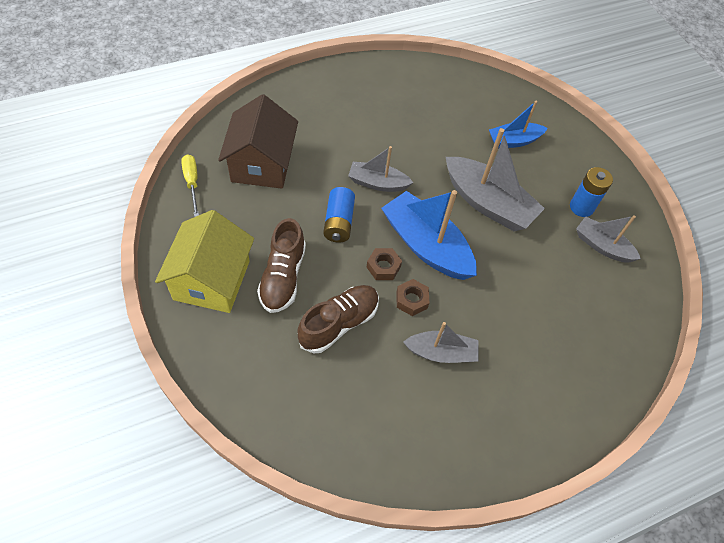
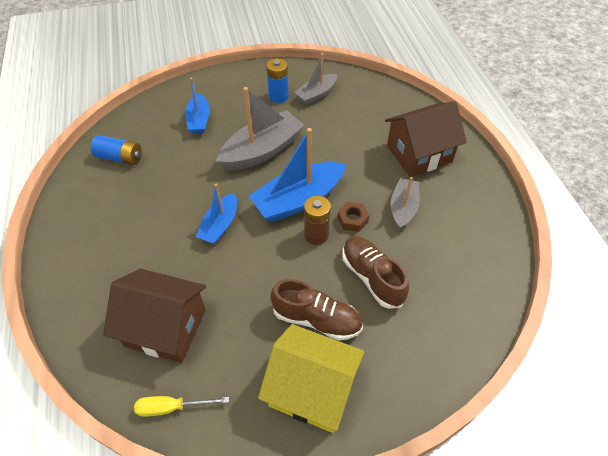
camera: 75 degrees left, 5 degrees down
blue battery [323,187,355,243] -> blue battery moved to [91,135,142,165]
grey boat [348,146,413,192] -> blue boat [196,184,237,244]
brown nut [367,248,402,280] -> brown battery [304,196,331,245]
none -> brown house [385,101,467,177]

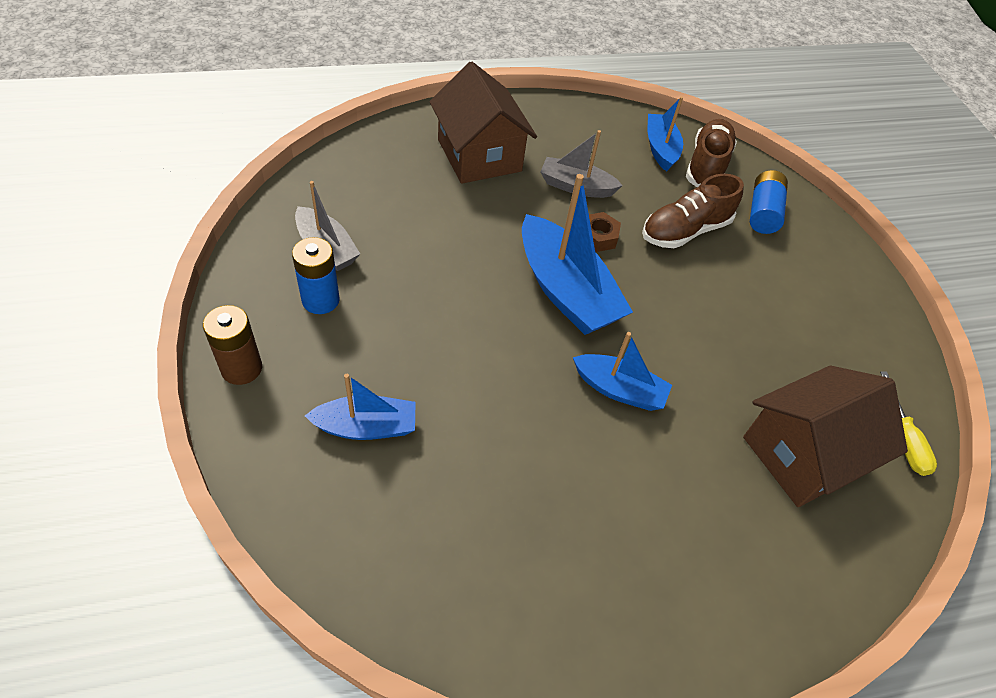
camera: 95 degrees left, 0 degrees up
blue battery [91,135,142,165] -> blue battery moved to [750,170,788,234]
brown house [103,269,206,363] -> brown house turned 45 degrees clockwise [743,366,908,507]
grey boat [216,87,305,171] -> none
yellow house [258,324,365,433] -> none
brown shoe [271,279,363,340] -> brown shoe moved to [686,119,737,187]
brown battery [304,196,331,245] -> brown battery moved to [203,305,262,385]
none -> blue boat [648,96,683,172]

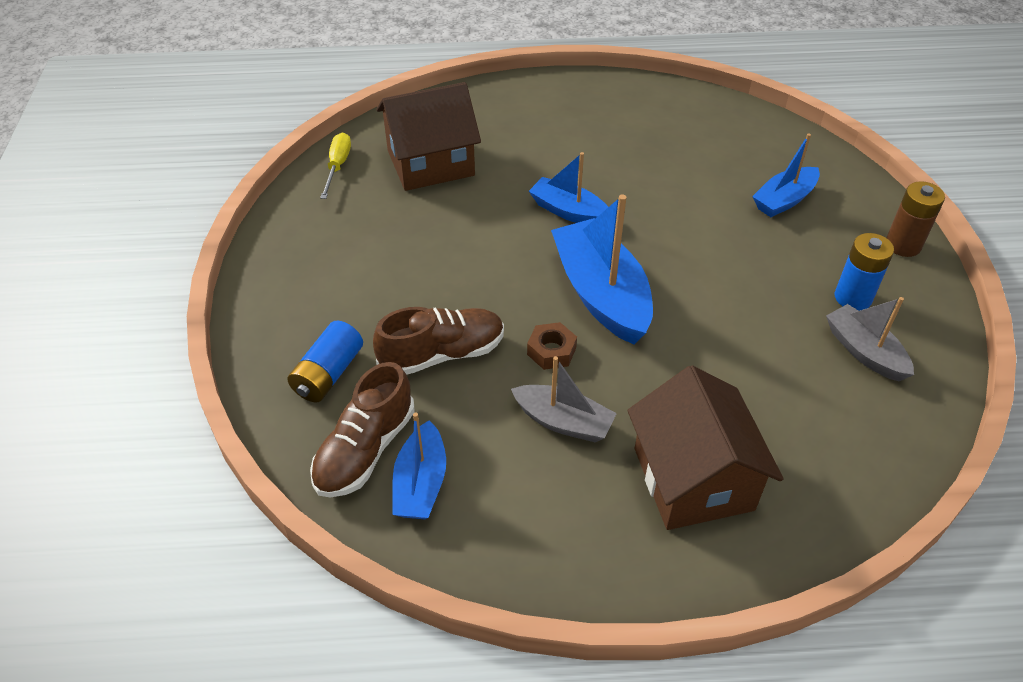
camera: 165 degrees left, 5 degrees down
blue boat [305,374,416,440] -> blue boat turned 45 degrees counterclockwise [752,133,820,217]

